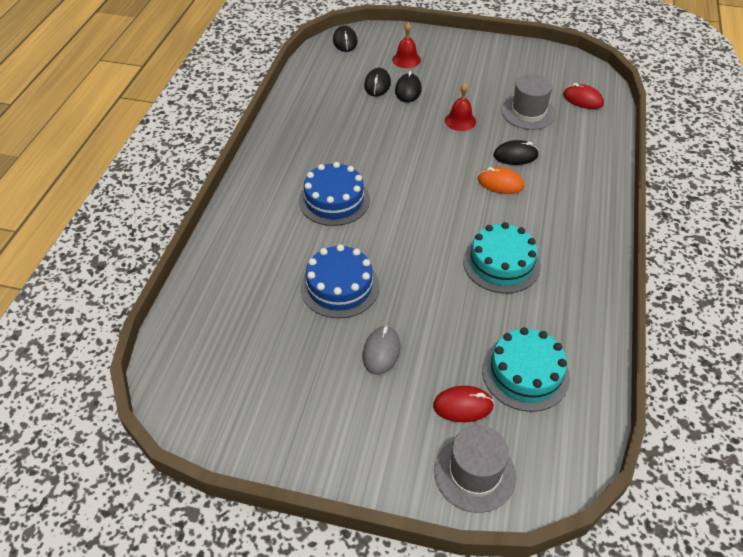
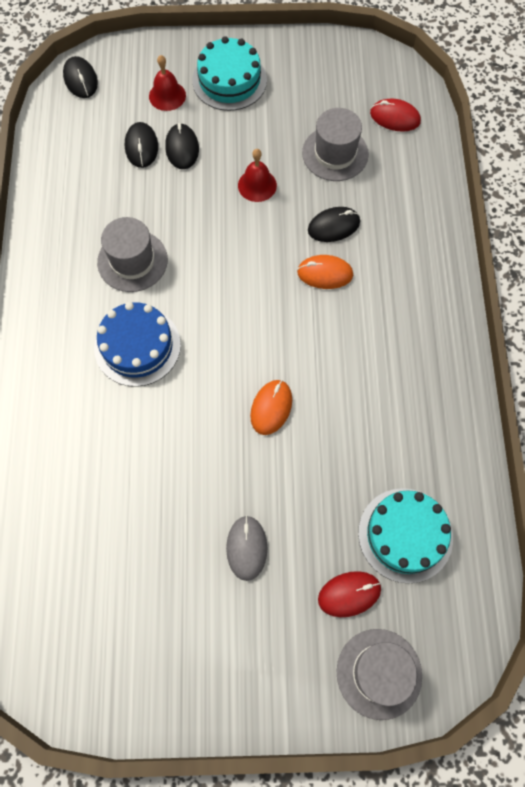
camera: 15 degrees left, 20 degrees up
blue cake [300,244,379,318] -> none
turquoise cake [463,222,541,293] -> turquoise cake moved to [192,36,267,111]
none -> grey hat [97,217,168,292]
none -> orange mouse [250,380,292,435]

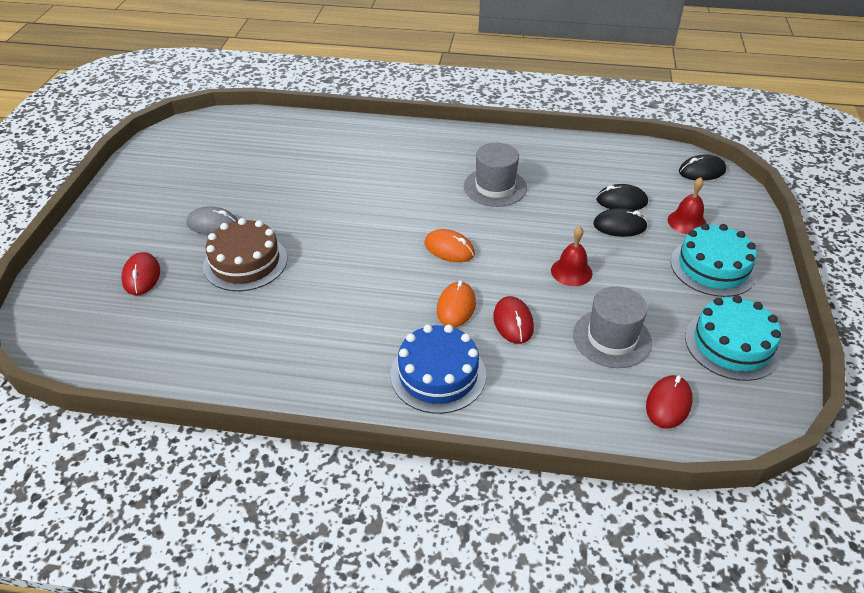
camera: 100 degrees right, 25 degrees down
blue cake [94,302,181,387] -> blue cake moved to [390,325,486,414]
orange mouse [250,380,292,435] -> orange mouse moved to [425,229,475,262]
black mouse [308,207,360,242] -> red mouse [493,296,534,344]
grey hat [337,629,422,720] -> none
turquoise cake [358,488,453,583] -> turquoise cake moved to [685,295,781,381]
none -> brown cake [203,218,287,291]

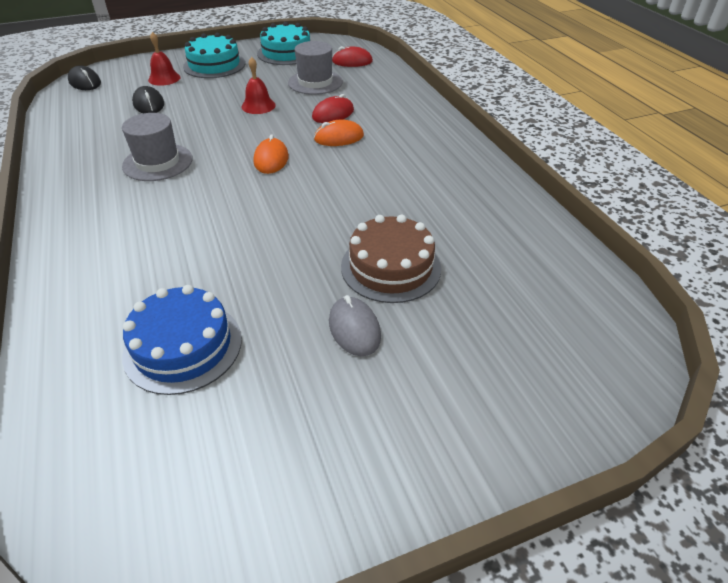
camera: 120 degrees left, 0 degrees up
red mouse [121,252,160,295] -> none
blue cake [390,325,486,414] -> blue cake moved to [122,285,242,395]
black mouse [593,208,648,237] -> none

